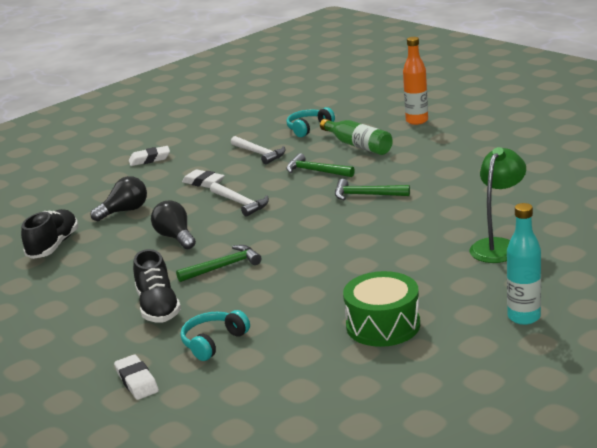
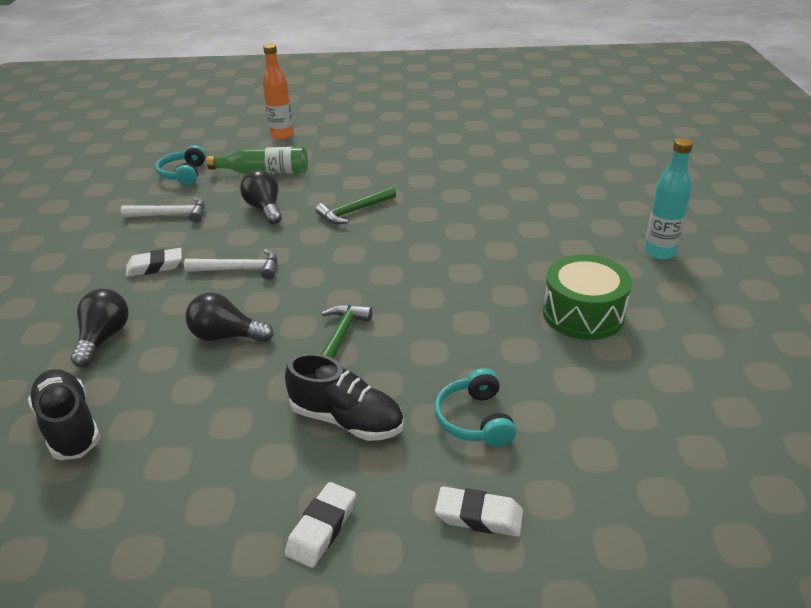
camera: 50 degrees left, 10 degrees up
white eraser [129,146,170,166] -> white eraser moved to [285,482,356,568]
green hammer [286,153,355,177] -> black light bulb [240,170,282,225]
green lamp [470,147,526,263] -> none

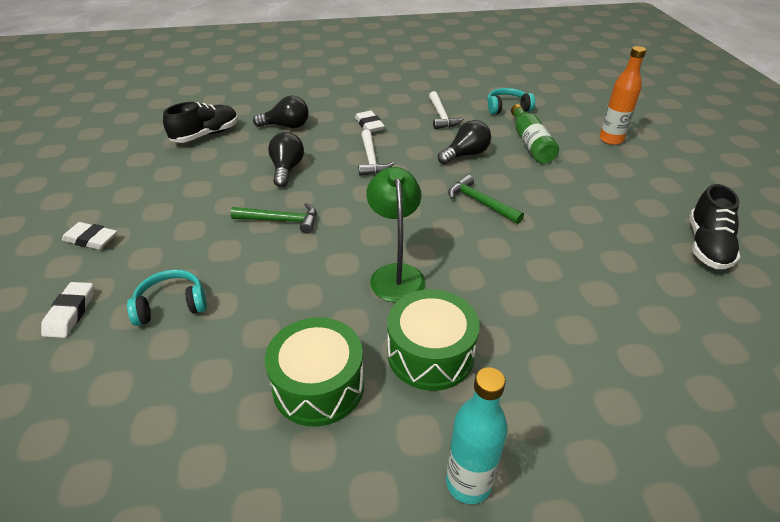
camera: 80 degrees right, 5 degrees up
black shoe [285,353,404,441] -> black shoe moved to [689,184,741,269]
none -> green lamp [366,167,425,302]
none -> green drum [387,289,480,391]

